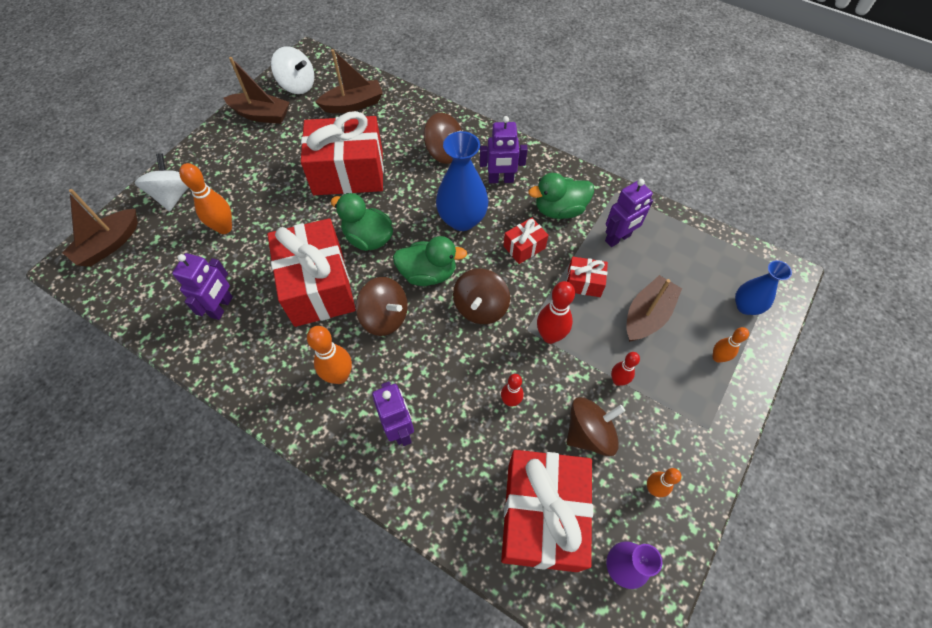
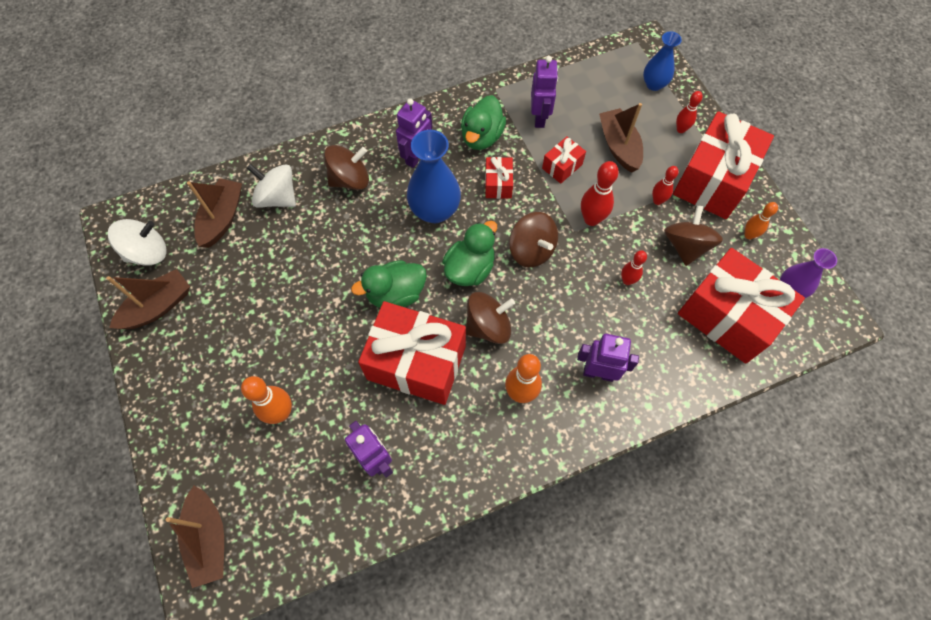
camera: 55 degrees left, 5 degrees up
white spinning top [135,153,189,211] -> white spinning top moved to [247,164,296,208]
red gift [301,111,384,195] -> red gift moved to [673,111,774,219]
orange bowling pin [713,327,749,363] -> red bowling pin [676,91,703,133]

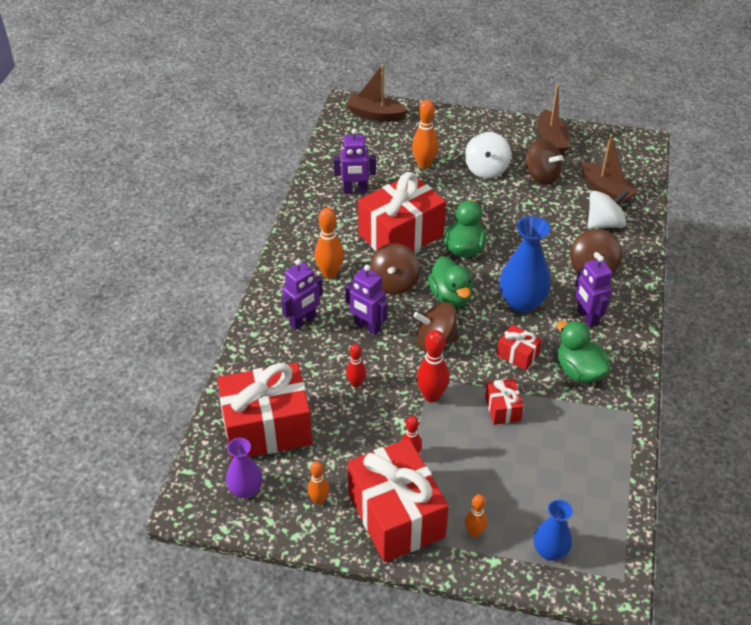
camera: 125 degrees right, 20 degrees down
white spinning top [108,219,167,265] -> white spinning top moved to [465,132,511,178]
purple robot [531,56,558,128] -> purple robot moved to [345,265,388,335]
brown boat [599,103,643,173] -> none
brown spinning top [664,205,723,266] -> brown spinning top moved to [526,139,563,185]
red bowling pin [676,91,703,133] -> orange bowling pin [465,494,487,538]

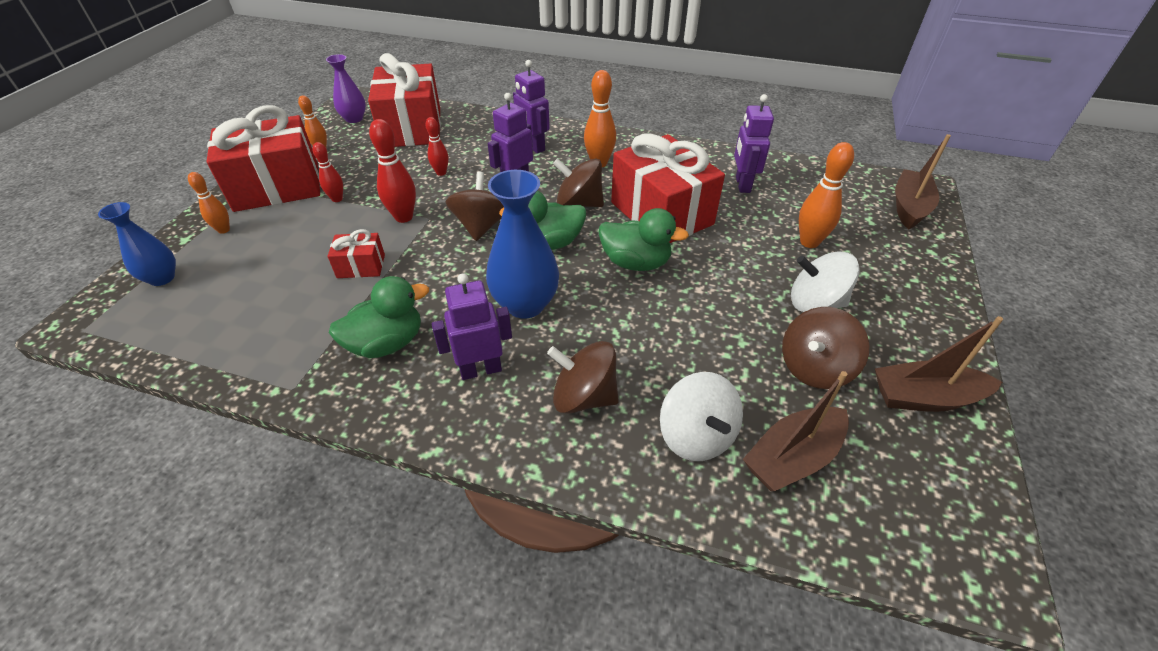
camera: 95 degrees right, 0 degrees up
red gift [496,324,542,371] -> none

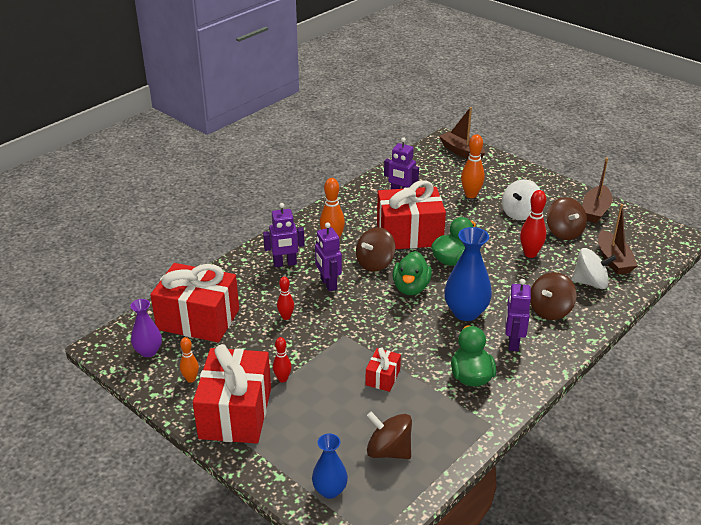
camera: 65 degrees left, 10 degrees down
orange bowling pin [188,172,230,234] -> none
red bowling pin [369,119,416,223] -> red bowling pin moved to [520,190,546,258]
brown spinning top [446,172,504,241] -> brown spinning top moved to [367,412,412,459]

